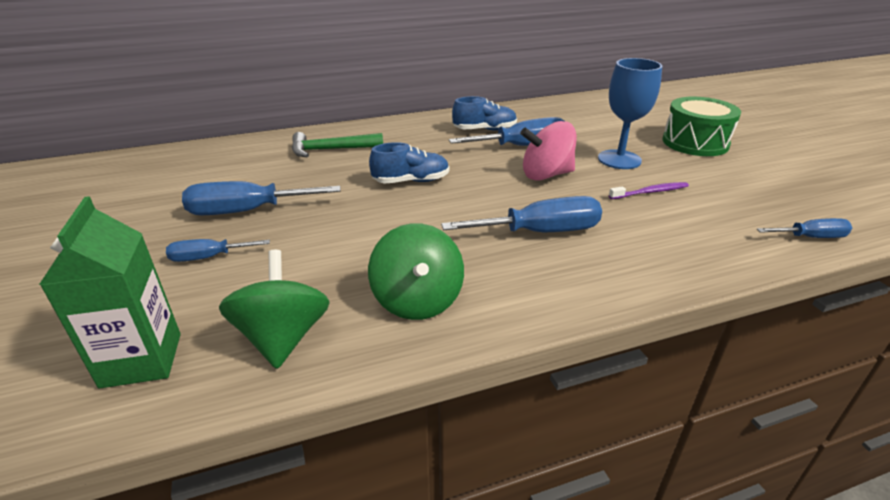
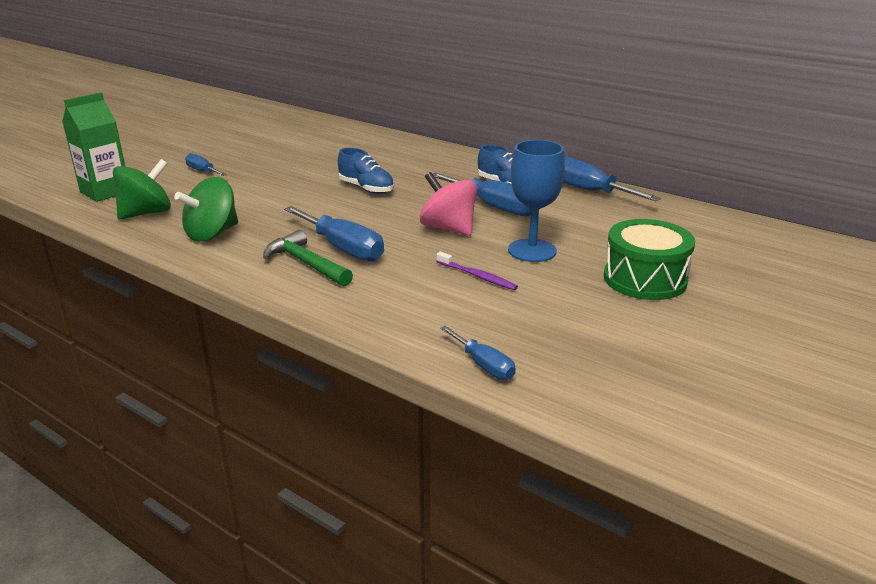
camera: 55 degrees right, 5 degrees down
blue screwdriver [182,181,341,215] -> blue screwdriver moved to [563,156,661,201]
green hammer [292,132,383,157] -> green hammer moved to [263,230,353,286]

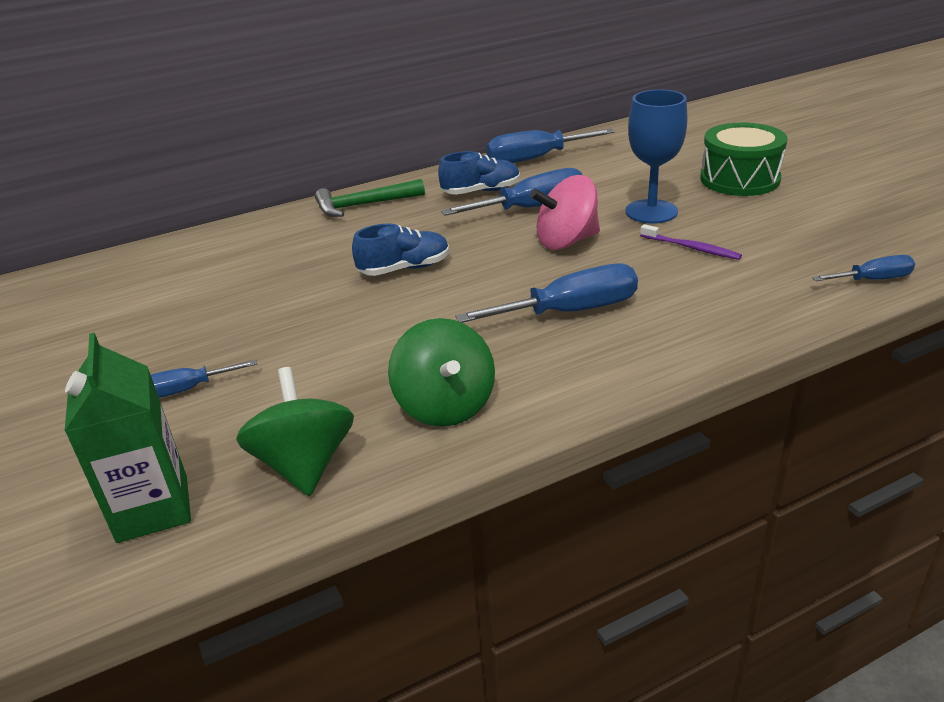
camera: 60 degrees left, 5 degrees up
green hammer [263,230,353,286] -> green hammer moved to [315,179,425,217]
purple toothbrush [436,252,518,290] -> purple toothbrush turned 60 degrees clockwise [640,224,742,260]

